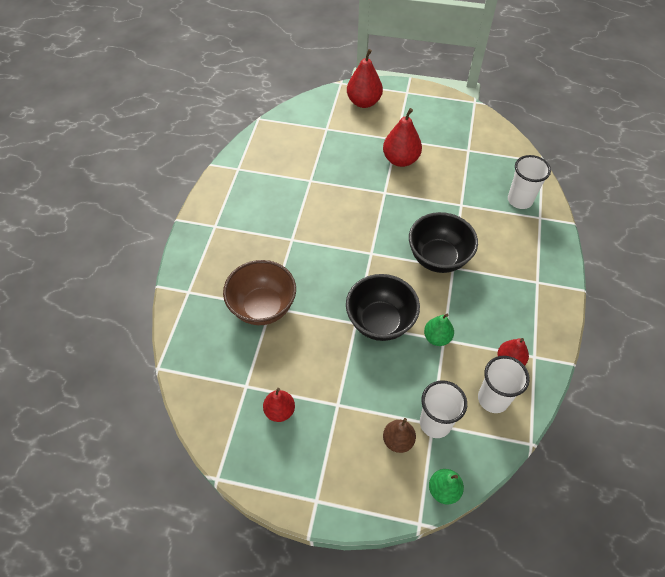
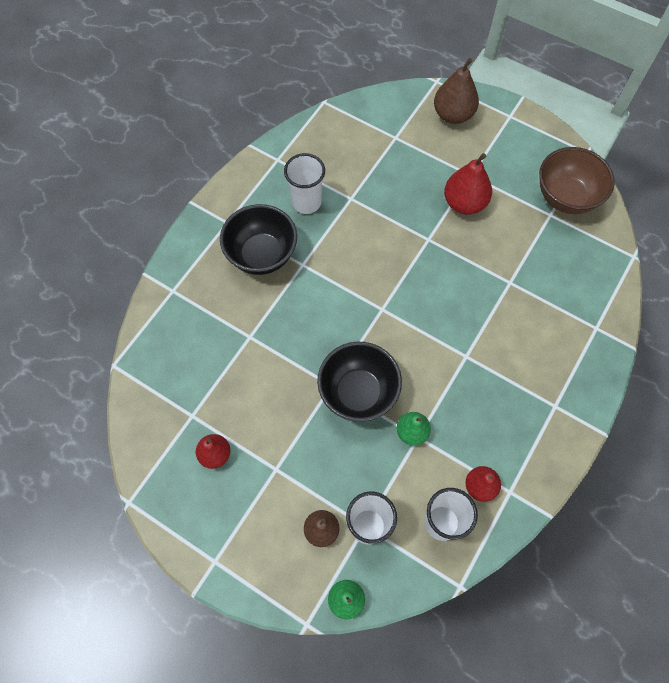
camera: 20 degrees right, 10 degrees up
brown bowl [223,260,296,325] -> brown bowl moved to [539,147,615,214]
red pear [347,49,383,108] -> brown pear [434,58,479,124]
black bowl [409,212,478,273] -> black bowl moved to [220,204,297,275]
white cup [508,155,551,209] -> white cup moved to [284,153,325,214]

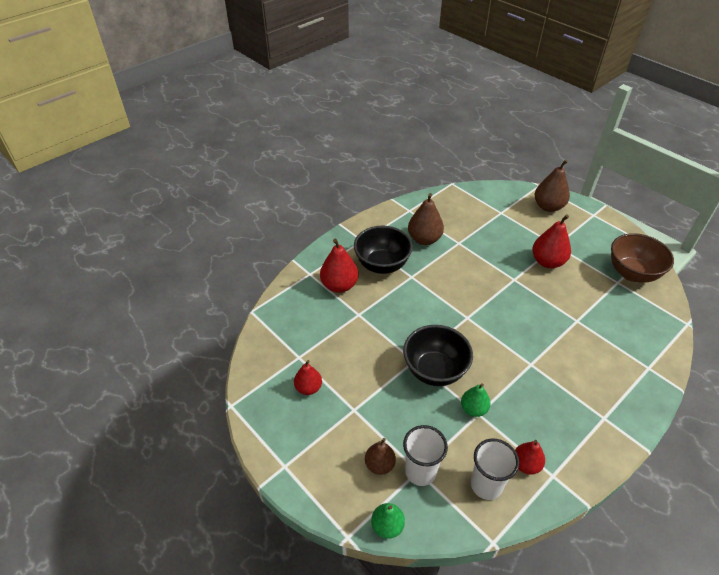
camera: 15 degrees right, 20 degrees down
white cup [284,153,325,214] -> brown pear [408,193,444,245]
none -> red pear [320,239,358,293]

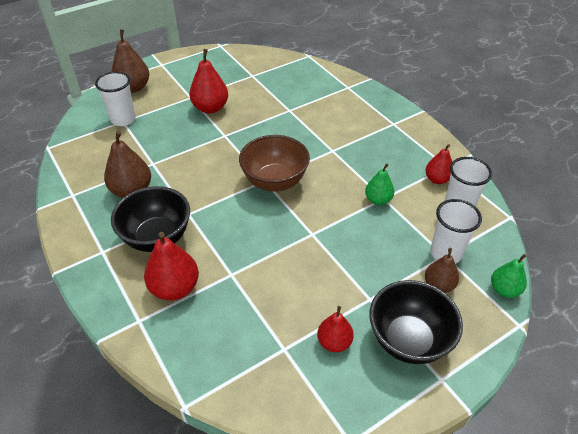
camera: 80 degrees left, 0 degrees up
black bowl [403,325,473,386] -> black bowl moved to [370,280,463,364]
brown bowl [611,233,674,283] -> brown bowl moved to [239,135,310,192]
none -> white cup [95,71,136,126]

